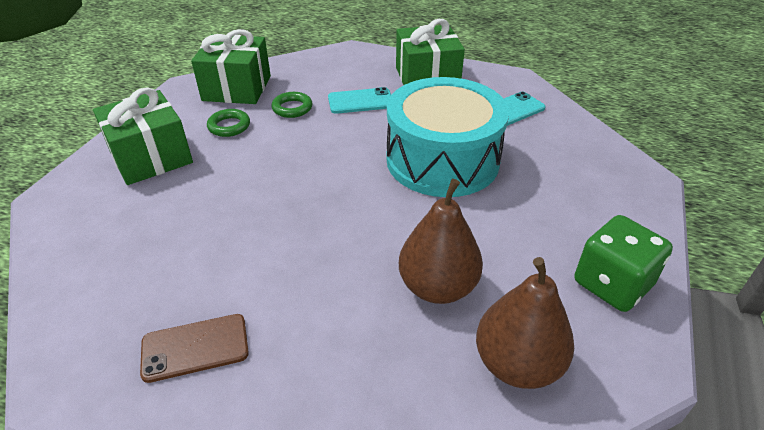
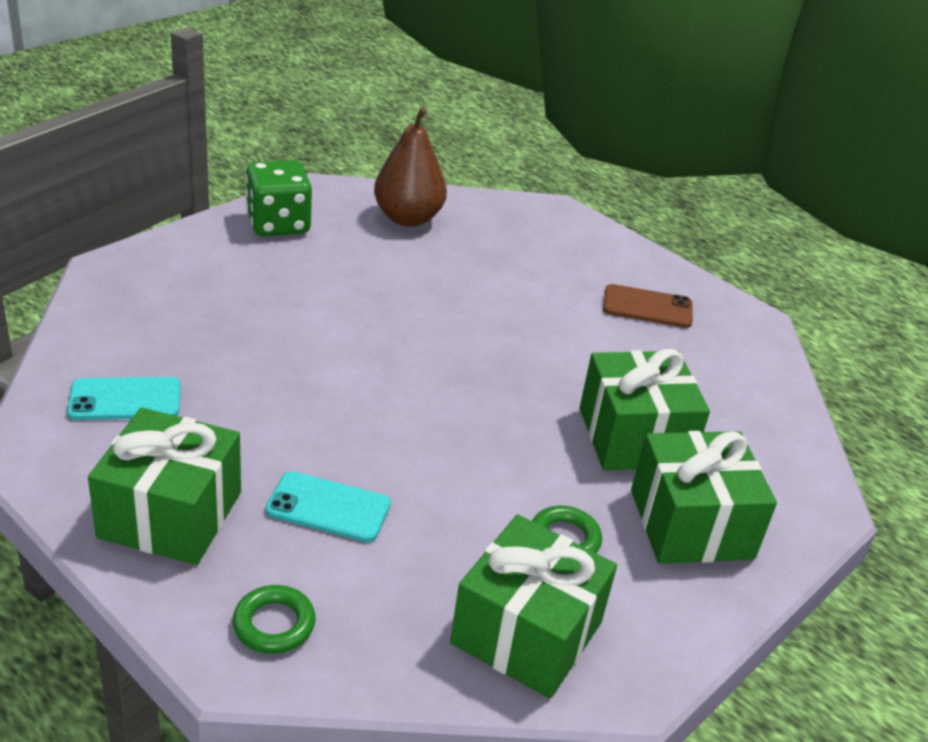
camera: 160 degrees left, 5 degrees down
green ring [271,92,312,118] -> green ring moved to [233,585,315,654]
turquoise drum [386,77,509,197] -> none
brown pear [399,179,483,304] -> none
none -> green gift [580,349,710,471]

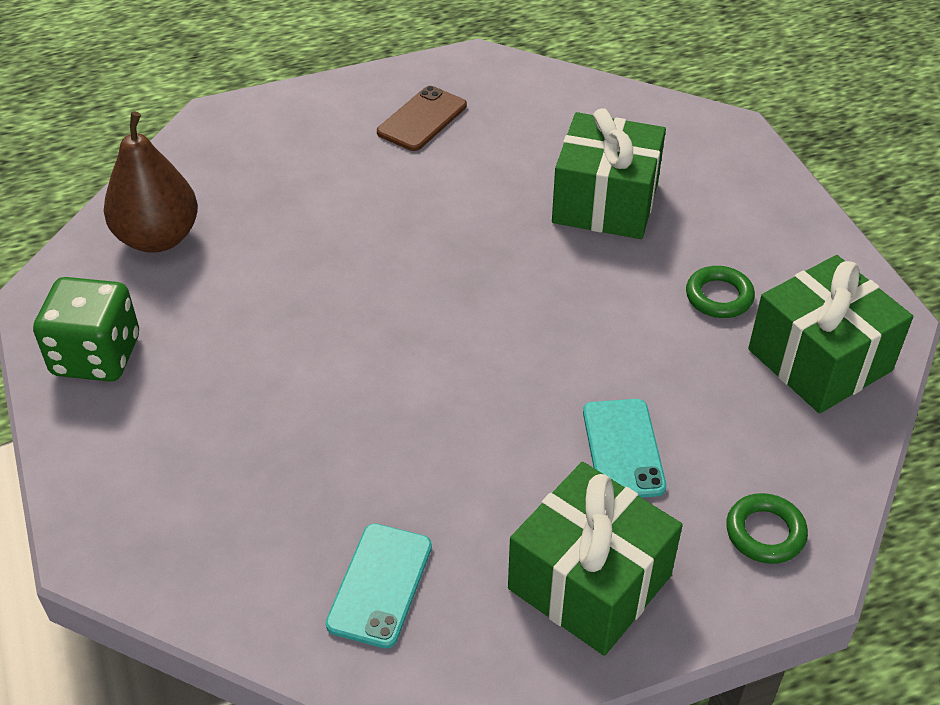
camera: 60 degrees left, 10 degrees up
turquoise phone [266,471,391,542] -> turquoise phone turned 45 degrees counterclockwise [583,399,667,498]
green gift [631,431,777,564] -> none

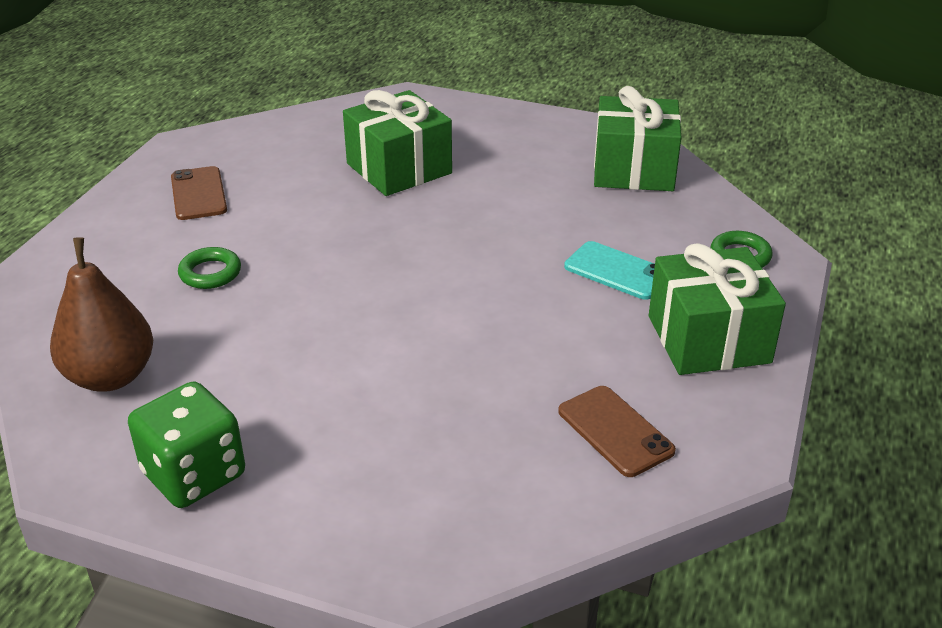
camera: 50 degrees left, 10 degrees down
turquoise phone [326,524,432,649] -> brown phone [558,386,676,477]
green ring [686,266,755,318] -> green ring moved to [178,247,241,289]

